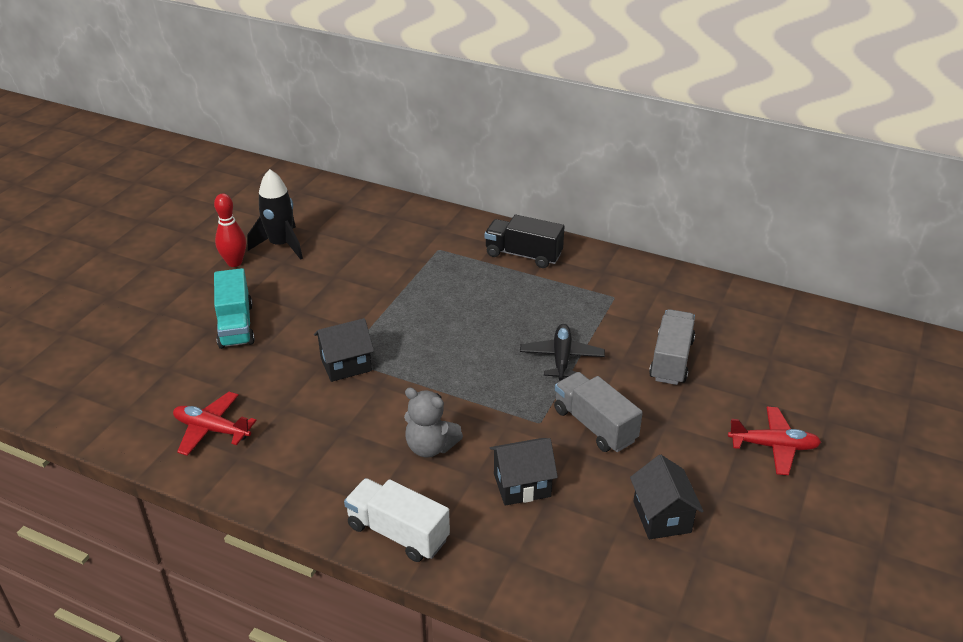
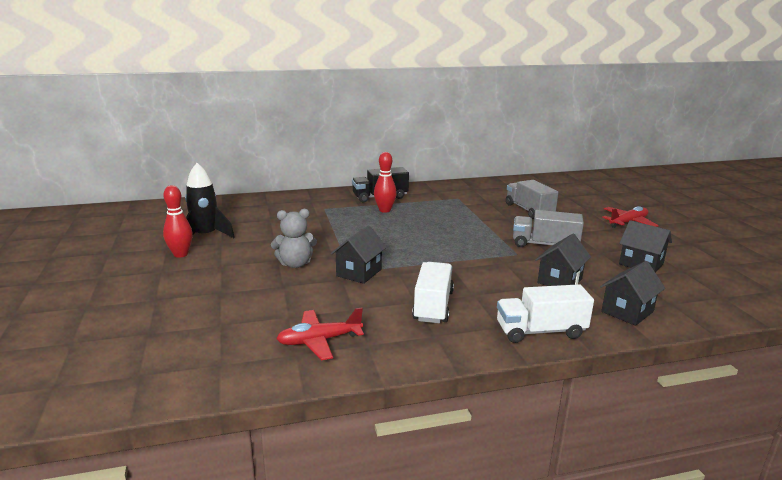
camera: 40 degrees left, 15 degrees down
turquoise truck [214,268,255,349] -> none
grey teddy bear [404,387,463,457] -> grey teddy bear moved to [271,209,317,268]
black plane [520,324,605,381] -> none
none -> red bowling pin [374,152,397,213]
none -> white truck [412,262,454,323]
none -> black house [600,261,665,326]

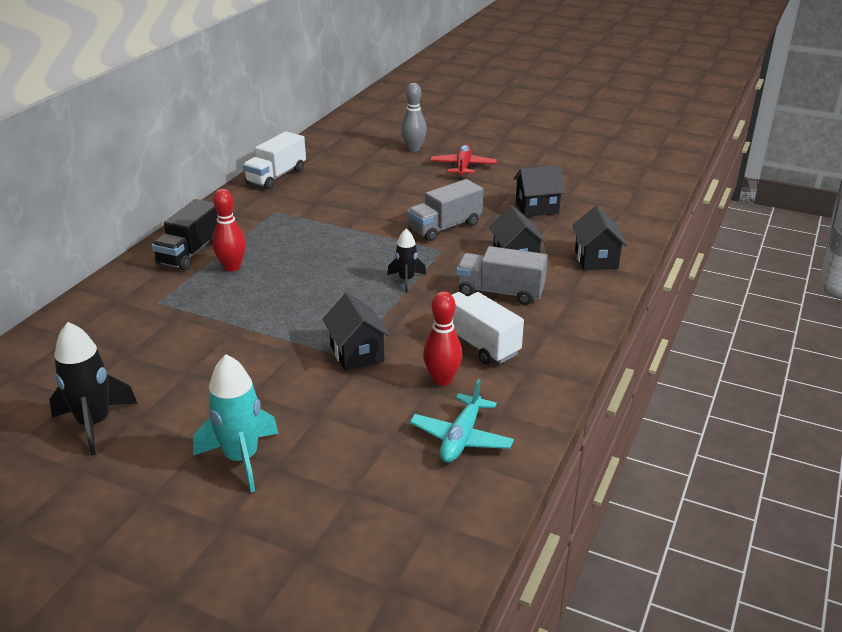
camera: 50 degrees left, 10 degrees up
red bowling pin [163,185,193,258] -> red bowling pin moved to [423,291,462,386]
grey teddy bear [271,209,317,268] -> none
red plane [276,307,364,360] -> turquoise plane [410,379,514,463]
white truck [497,284,594,343] -> white truck moved to [243,131,306,190]
grey truck [506,180,559,219] -> grey truck moved to [456,246,548,305]
none -> turquoise rocket [193,354,279,492]
none -> black rocket [387,229,426,292]
none -> grey bowling pin [401,83,427,152]

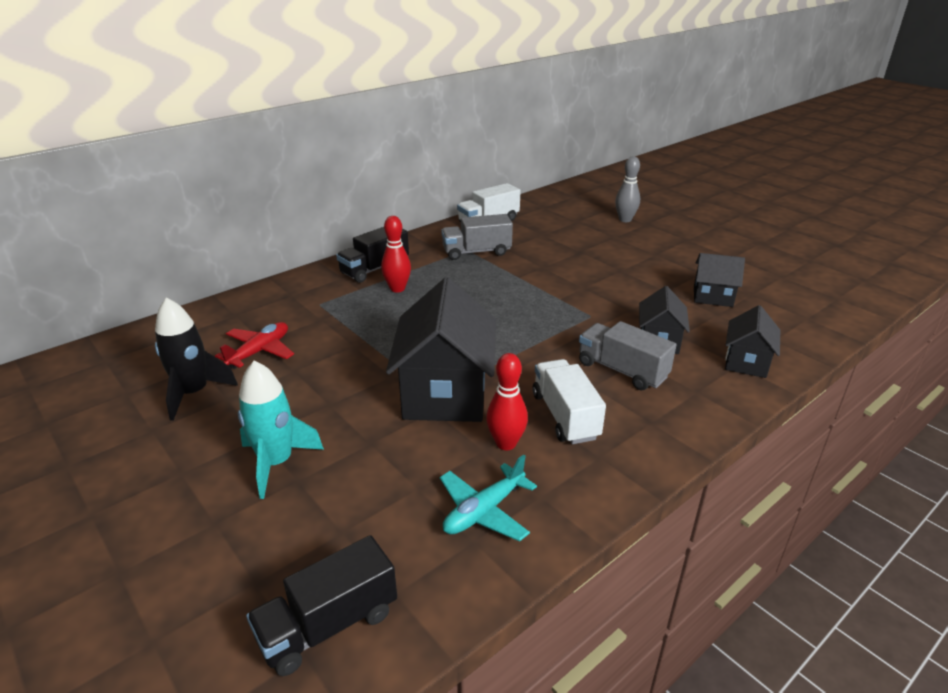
camera: 25 degrees right, 0 degrees up
black house [322,293,390,371] -> black house [386,278,496,422], size x1.87
black rocket [387,229,426,292] -> none
grey truck [407,179,483,241] -> grey truck moved to [441,214,513,260]
red plane [430,144,497,179] -> red plane moved to [215,322,294,369]
none -> black truck [246,535,397,676]

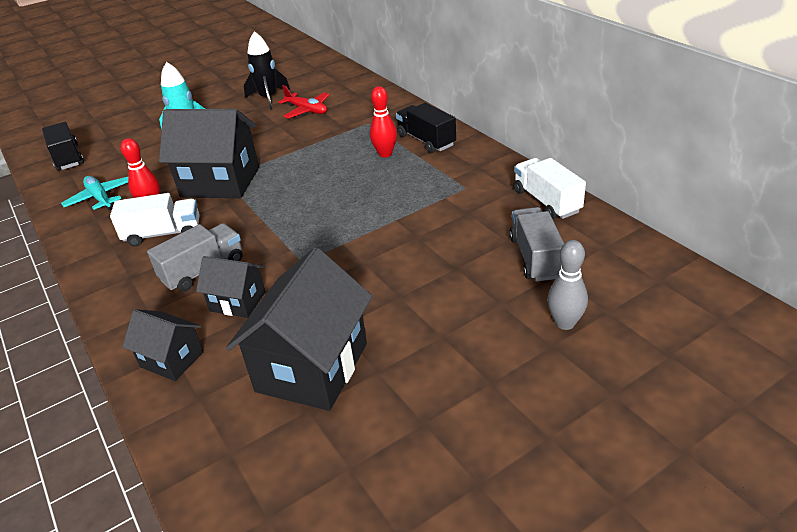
camera: 100 degrees right, 5 degrees up
grey truck [441,214,513,260] -> grey truck moved to [509,207,564,282]
black house [694,253,745,307] -> black house [226,247,373,411], size x1.87

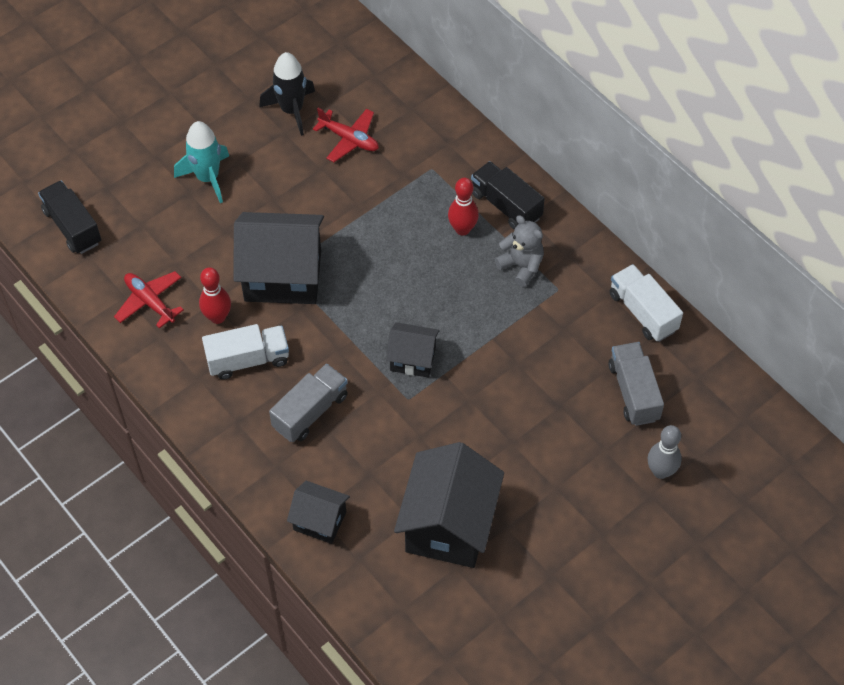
camera: 10 degrees left, 20 degrees up
turquoise plane [61,176,128,210] -> red plane [114,271,184,328]
black house [196,256,265,318] -> black house moved to [386,322,439,378]
none -> grey teddy bear [495,215,544,287]

